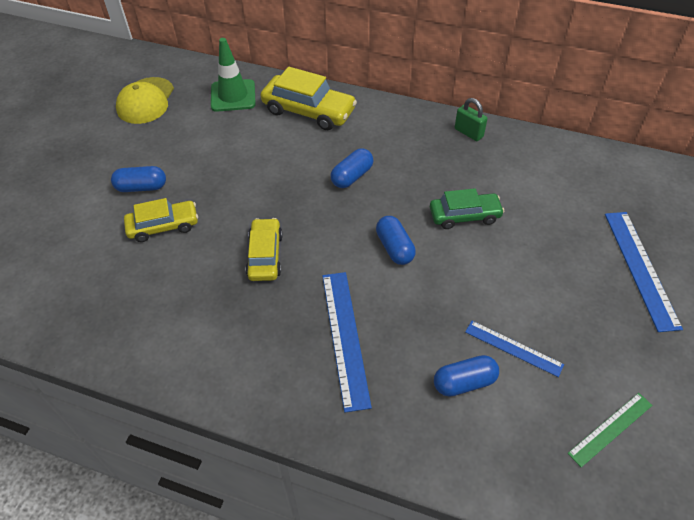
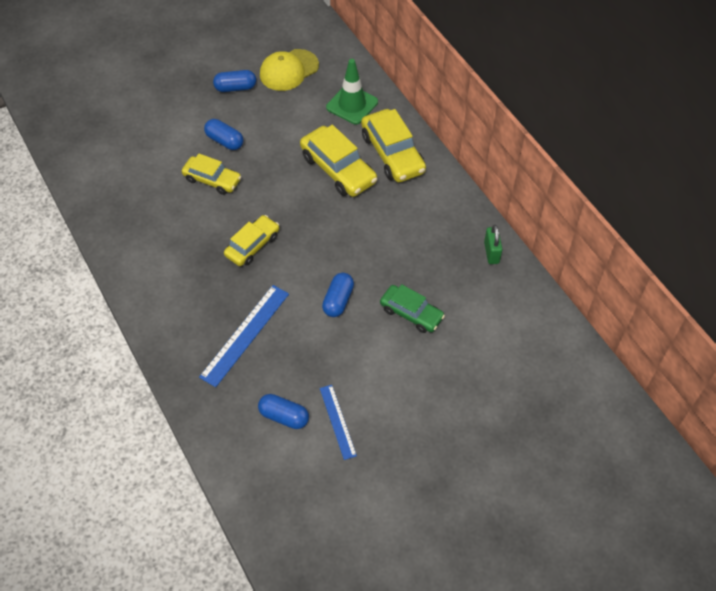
camera: 40 degrees right, 5 degrees up
blue capsule [331,148,373,188] -> blue capsule moved to [213,70,256,92]
green ruler [567,393,653,467] -> none
blue ruler [605,212,683,332] -> none
none -> yellow car [300,125,377,197]

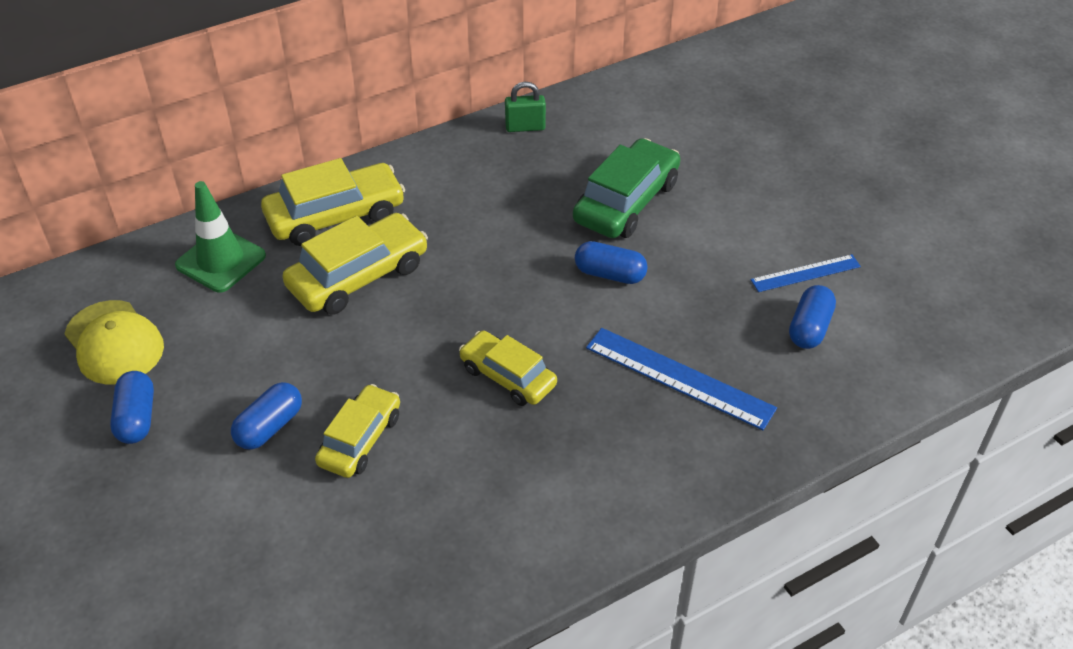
camera: 90 degrees left, 10 degrees down
green car [380,284,445,333] -> green car [573,138,680,238], size x1.52

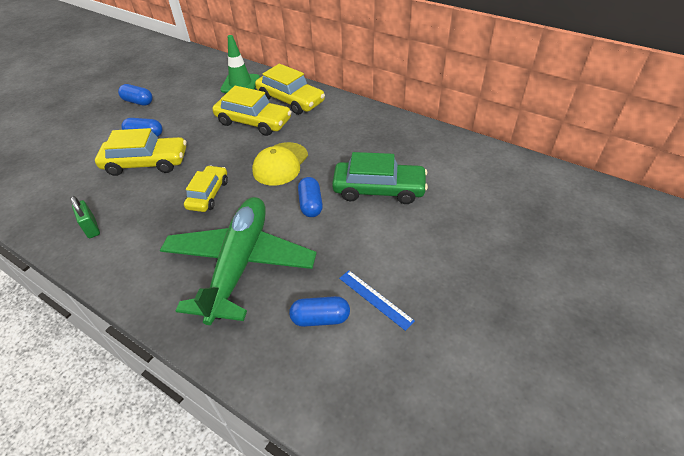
camera: 65 degrees right, 0 degrees up
yellow cap [64,300,164,384] -> yellow cap moved to [252,142,308,186]
blue capsule [110,371,154,444] -> blue capsule turned 60 degrees clockwise [118,84,153,106]
yellow car [315,384,400,478] -> yellow car [95,128,187,176], size x1.52
green padlock [505,82,546,132] -> green padlock moved to [71,196,100,238]
blue ruler [586,328,777,430] -> green plane [160,197,317,325]

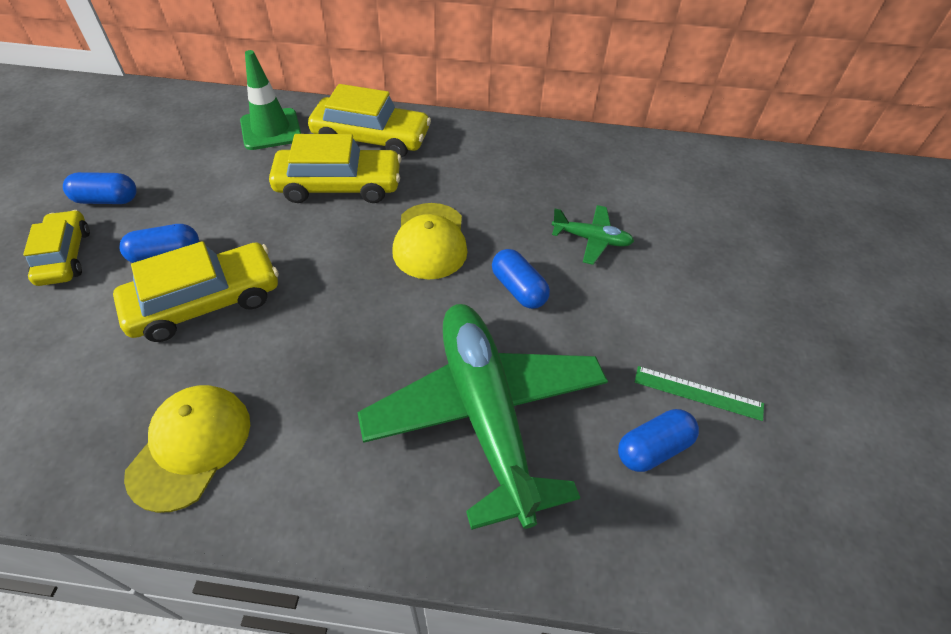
camera: 30 degrees left, 5 degrees up
green padlock [71,196,100,238] -> yellow cap [124,385,250,513]
yellow car [184,165,228,212] -> yellow car moved to [23,210,90,286]
green car [332,152,428,204] -> green plane [552,205,634,265]
blue ruler [339,270,415,331] -> green ruler [635,366,764,421]

